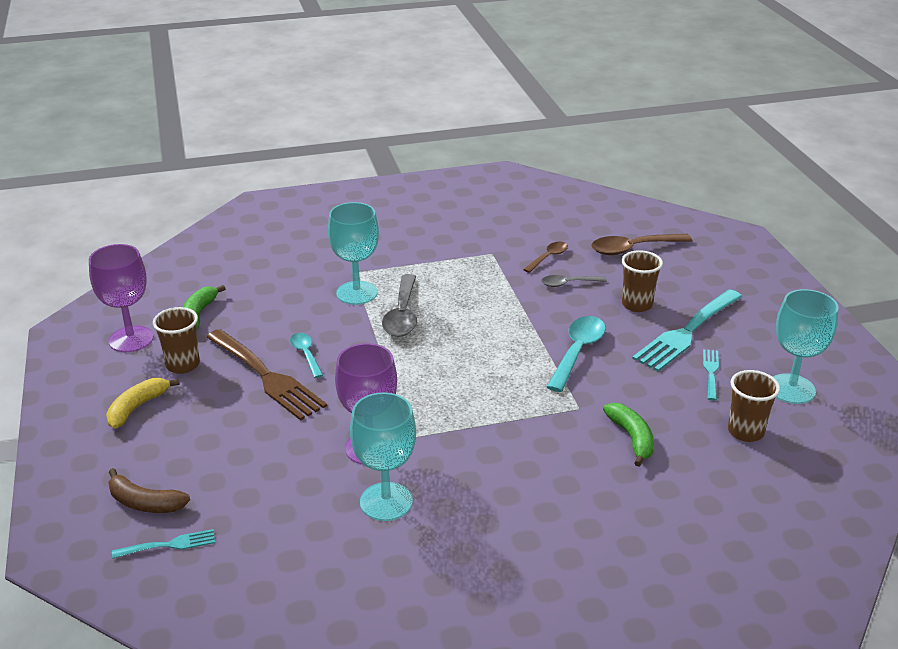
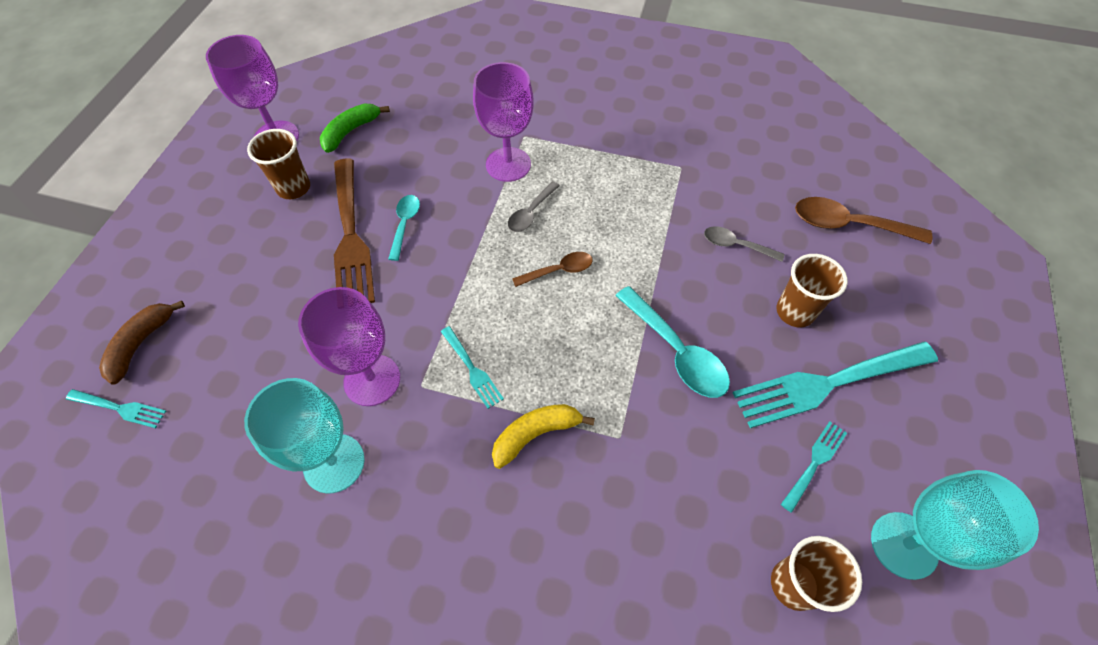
camera: 30 degrees right, 25 degrees up
yellow banana [106,378,180,429] -> yellow banana moved to [492,404,595,469]
brown banana [108,468,190,513] -> brown banana turned 60 degrees clockwise [99,301,185,385]
turquoise goblet [328,202,379,305] -> purple goblet [473,62,534,182]
grey spoon [382,274,417,337] -> grey spoon [508,181,560,232], size x0.59
brown spoon [523,241,568,273] -> brown spoon moved to [512,252,593,287]
turquoise spoon [547,316,606,392] -> turquoise spoon turned 90 degrees clockwise [615,286,730,398]
green banana [603,403,654,467] -> none
none -> turquoise fork [441,326,504,409]

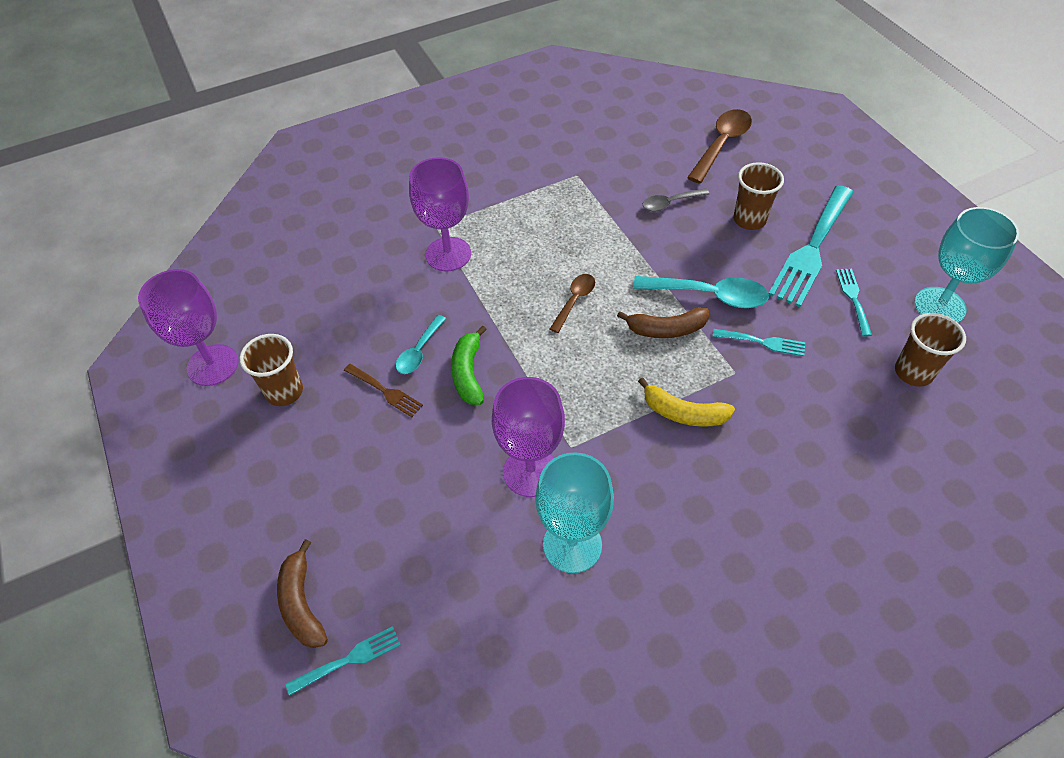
camera: 40 degrees left, 5 degrees down
green banana [320,103,390,153] -> green banana moved to [451,326,487,405]
brown fork [334,159,375,303] -> brown fork [344,364,423,417], size x0.48
turquoise spoon [388,195,420,261] -> turquoise spoon turned 120 degrees counterclockwise [396,315,446,374]
turquoise fork [441,326,504,409] -> turquoise fork moved to [713,329,805,356]
yellow banana [492,404,595,469] -> yellow banana turned 90 degrees counterclockwise [638,377,735,427]
grey spoon [508,181,560,232] -> none
brown spoon [795,197,933,244] -> brown spoon turned 150 degrees clockwise [687,109,752,183]
none -> brown banana [617,307,709,338]

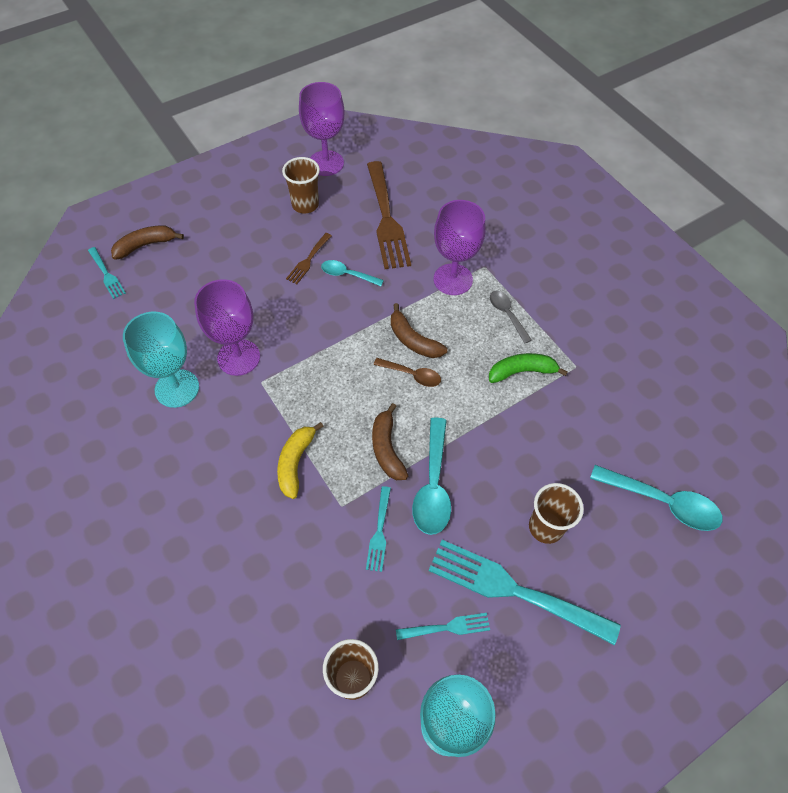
camera: 80 degrees right, 5 degrees up
green banana [451,326,487,405] -> green banana moved to [489,353,568,383]
grey spoon [642,188,710,211] -> grey spoon moved to [490,291,532,343]
brown spoon [687,109,752,183] -> turquoise spoon [590,465,723,531]
none -> brown fork [367,161,411,269]
none -> brown banana [391,303,447,358]

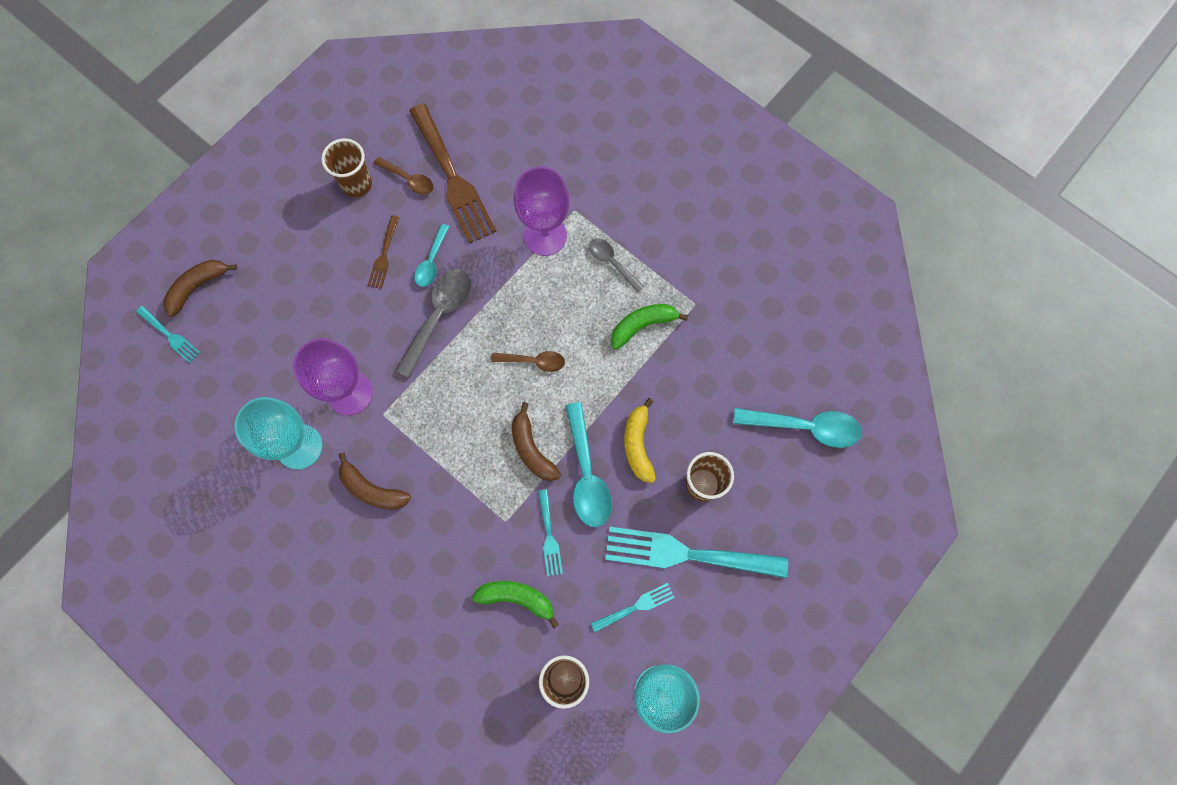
camera: 15 degrees left, 15 degrees up
yellow banana [277,422,324,499] -> yellow banana moved to [624,398,656,483]
purple goblet [299,82,345,176] -> none
turquoise spoon [321,260,384,286] -> turquoise spoon turned 75 degrees counterclockwise [414,224,450,287]
brown banana [391,303,447,358] -> brown banana moved to [338,452,411,509]
none -> brown spoon [373,157,434,195]
none -> grey spoon [396,269,471,378]
none -> green banana [472,581,559,629]

